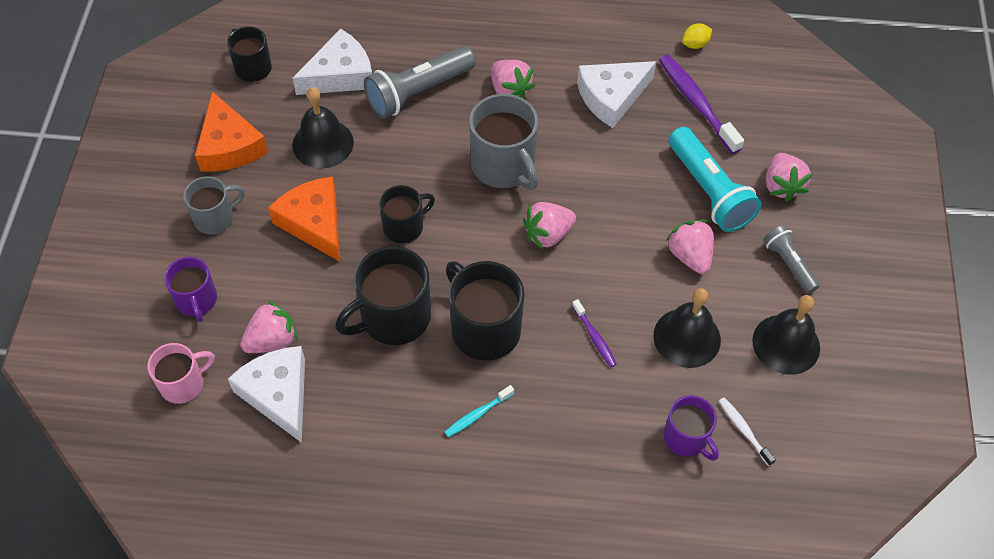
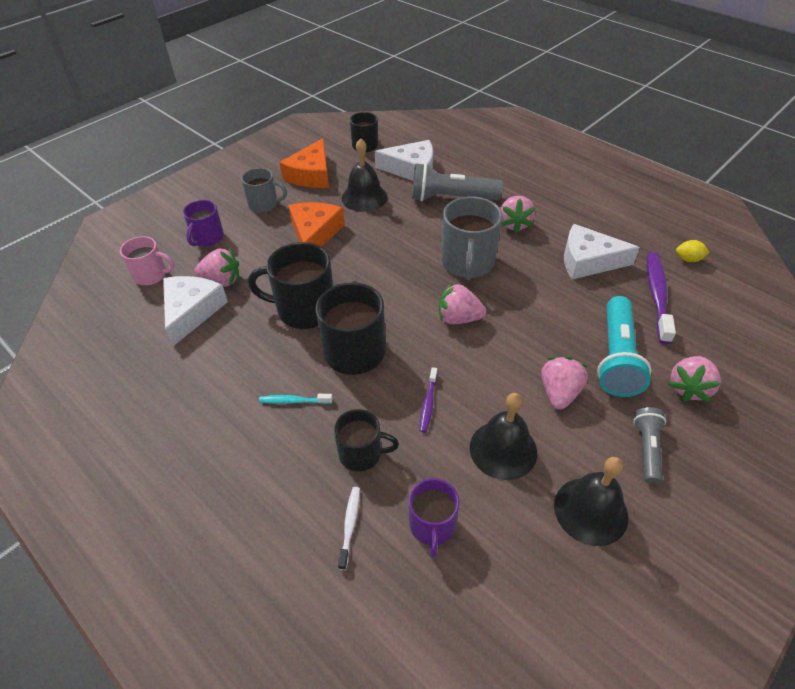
camera: 40 degrees right, 10 degrees down
black mug [379,185,435,243] -> black mug moved to [334,409,399,471]
white toothbrush [719,398,776,466] -> white toothbrush moved to [338,487,360,570]

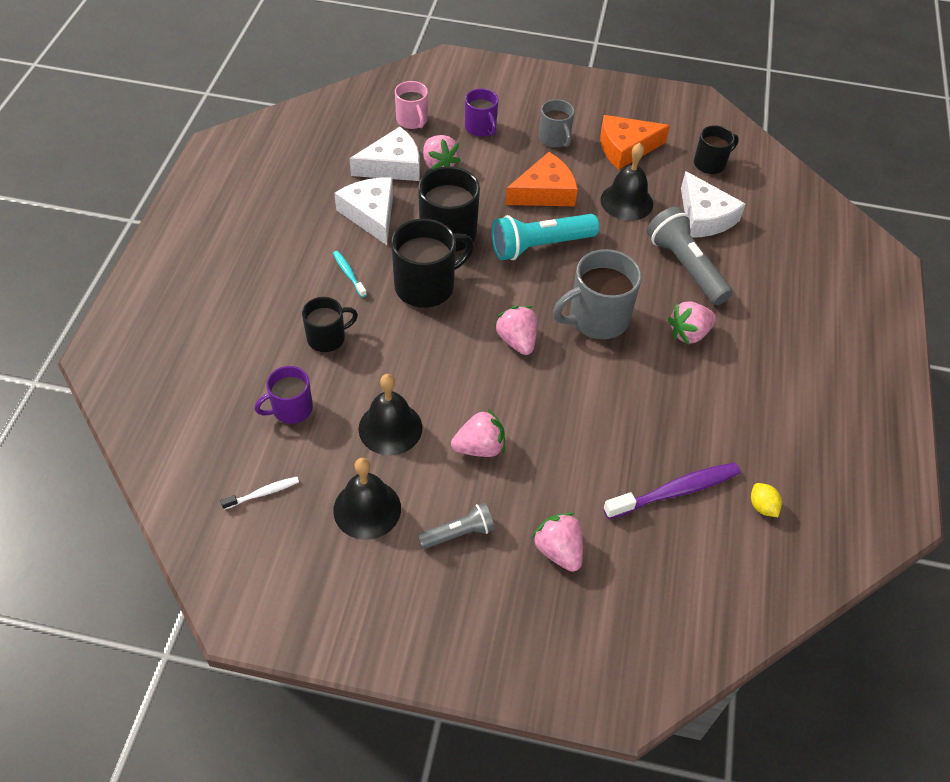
camera: 55 degrees right, 5 degrees up
purple mug [183,200,224,246] -> purple mug turned 105 degrees counterclockwise [465,89,499,137]
black mug [334,409,399,471] -> black mug turned 90 degrees counterclockwise [302,297,358,352]
white toothbrush [338,487,360,570] -> white toothbrush moved to [220,477,299,510]
purple toothbrush [420,367,437,433] -> none
white cheese [564,224,640,279] -> white cheese moved to [334,177,393,245]
turquoise flashlight [597,296,652,397] -> turquoise flashlight moved to [492,214,599,260]
pink strawberry [669,356,721,402] -> pink strawberry turned 60 degrees clockwise [532,513,583,572]

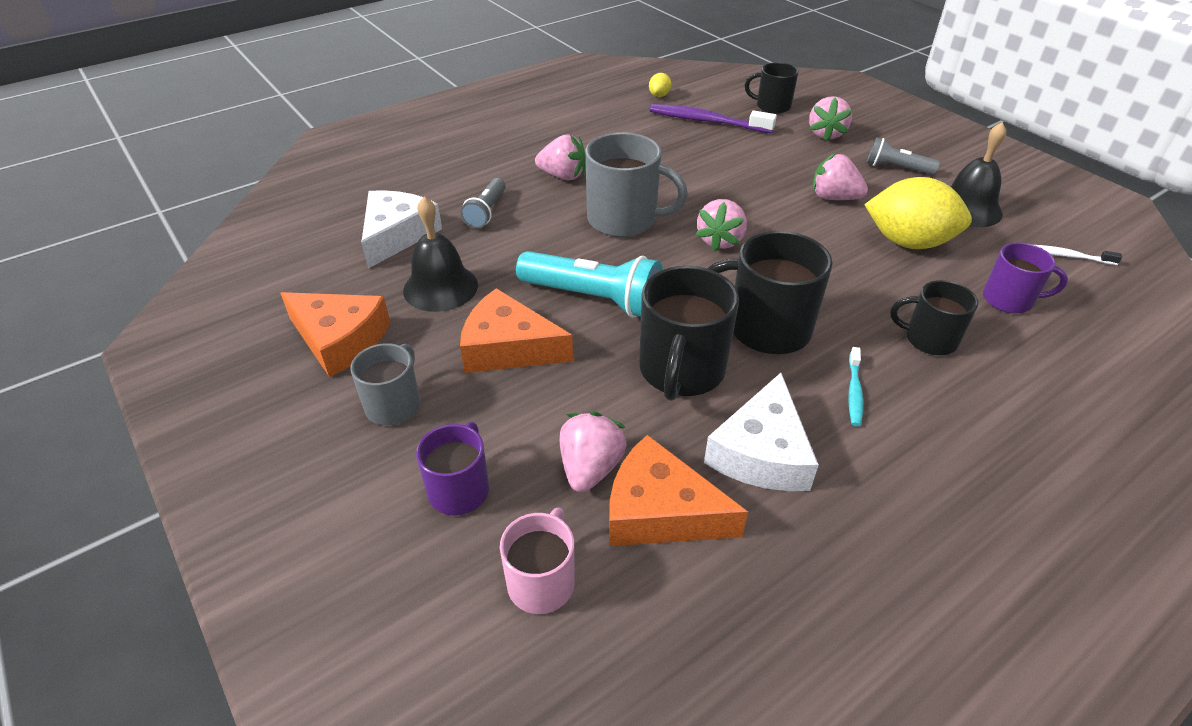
camera: 135 degrees left, 10 degrees down
white cheese [349,127,420,181] -> orange cheese [609,435,748,546]
black bell [358,374,422,455] -> yellow lemon [864,177,972,249]
grey flashlight [647,206,733,305] -> grey flashlight [460,178,506,229], size x0.57
black mug [694,125,739,174] -> black mug moved to [745,62,799,114]

